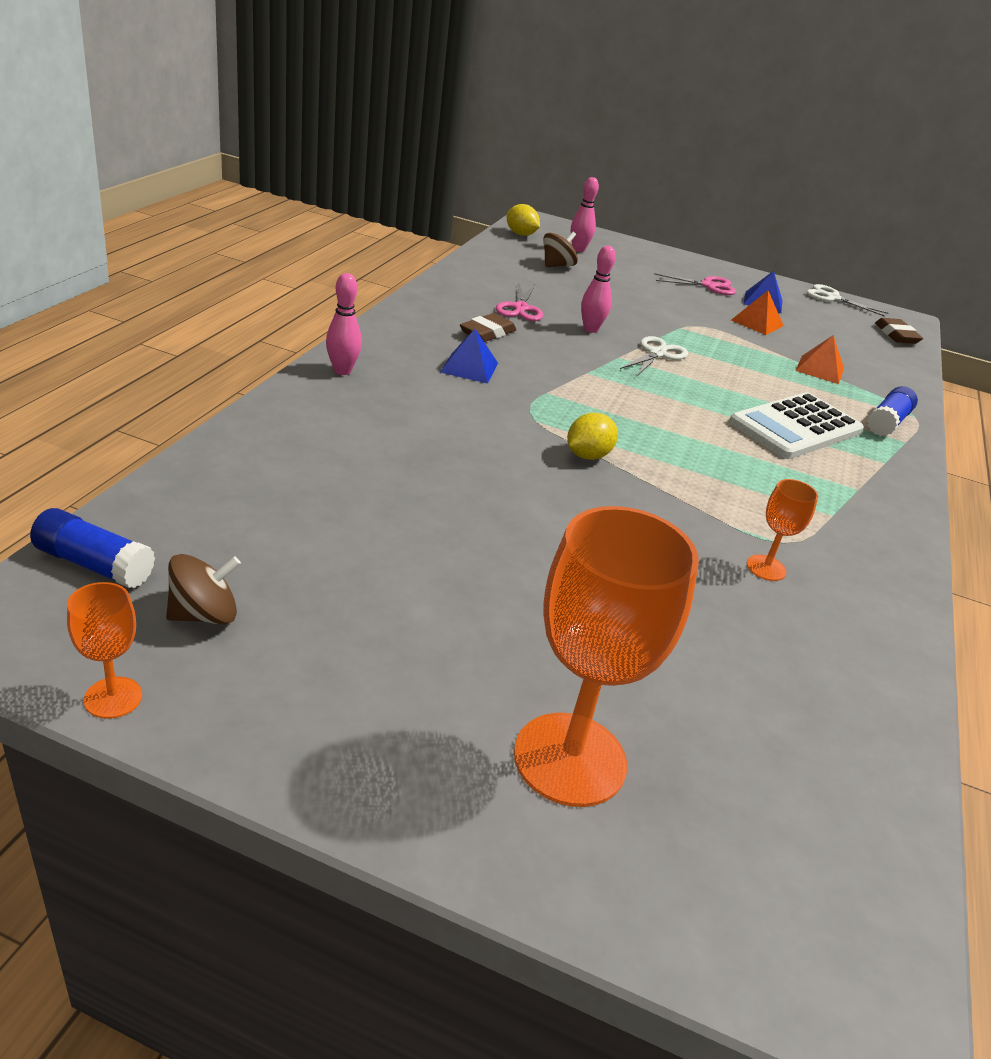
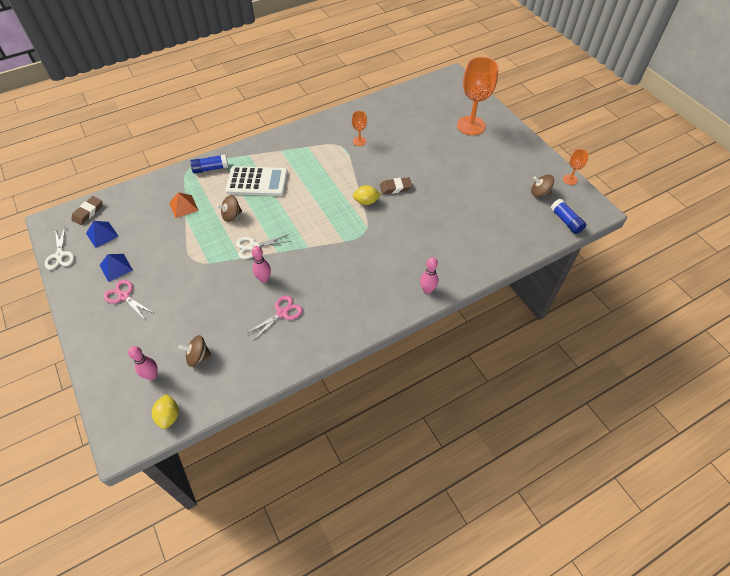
camera: 135 degrees left, 20 degrees up
blue pyramid [440,329,498,384] -> blue pyramid moved to [86,221,119,248]
brown eraser [460,313,517,342] -> brown eraser moved to [380,177,412,194]
orange pyramid [731,291,784,335] -> none
none -> brown spinning top [217,195,242,222]

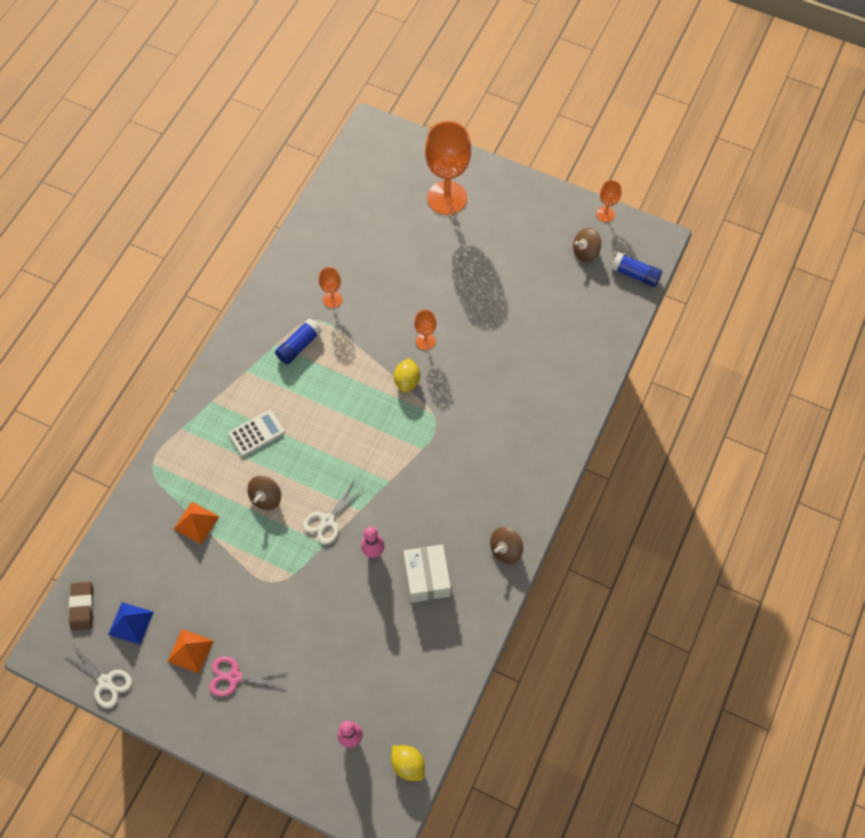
camera: 35 degrees left, 10 degrees up
blue pyramid [100,254,133,282] -> orange pyramid [167,629,214,674]
brown spinning top [179,335,211,367] -> brown spinning top moved to [490,527,523,564]
blue glue stick [190,154,228,174] -> blue glue stick moved to [275,318,322,365]
white calculator [225,166,288,196] -> white calculator [228,410,285,457], size x0.60
pink scissors [247,296,303,341] -> white box [403,544,451,603]
yellow lemon [353,185,381,205] -> yellow lemon turned 45 degrees counterclockwise [394,358,420,393]
brown eraser [380,177,412,194] -> orange goblet [414,310,436,350]
pink bowling pin [420,257,438,294] -> none

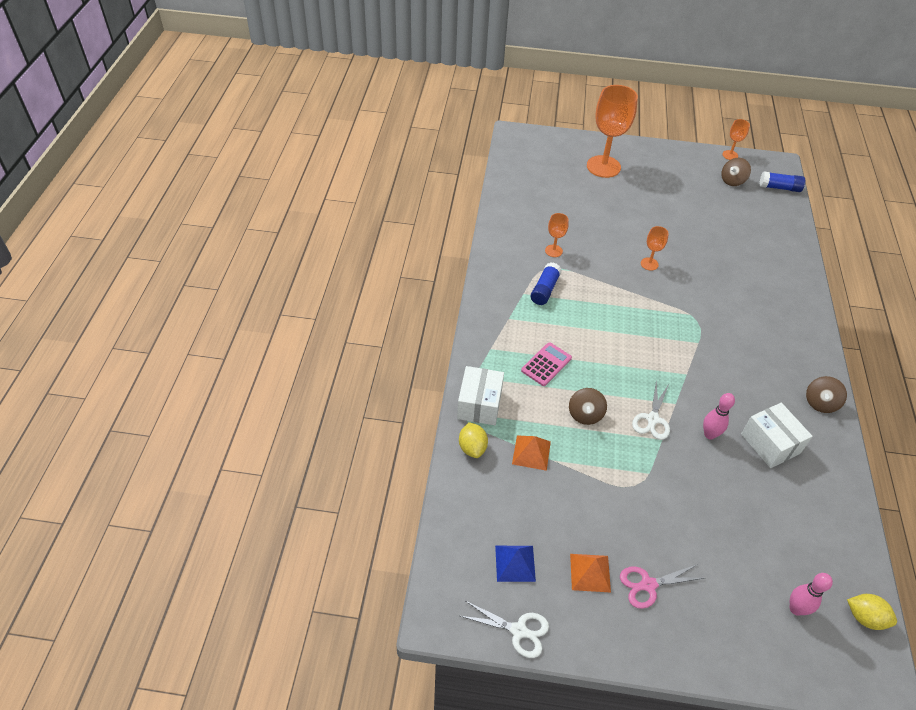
camera: 20 degrees left, 15 degrees down
brown eraser [69,582,94,631] -> none
white calculator [228,410,285,457] -> pink calculator [521,342,572,386]
yellow lemon [394,358,420,393] -> yellow lemon moved to [459,422,488,458]
none -> white box [457,366,504,425]

